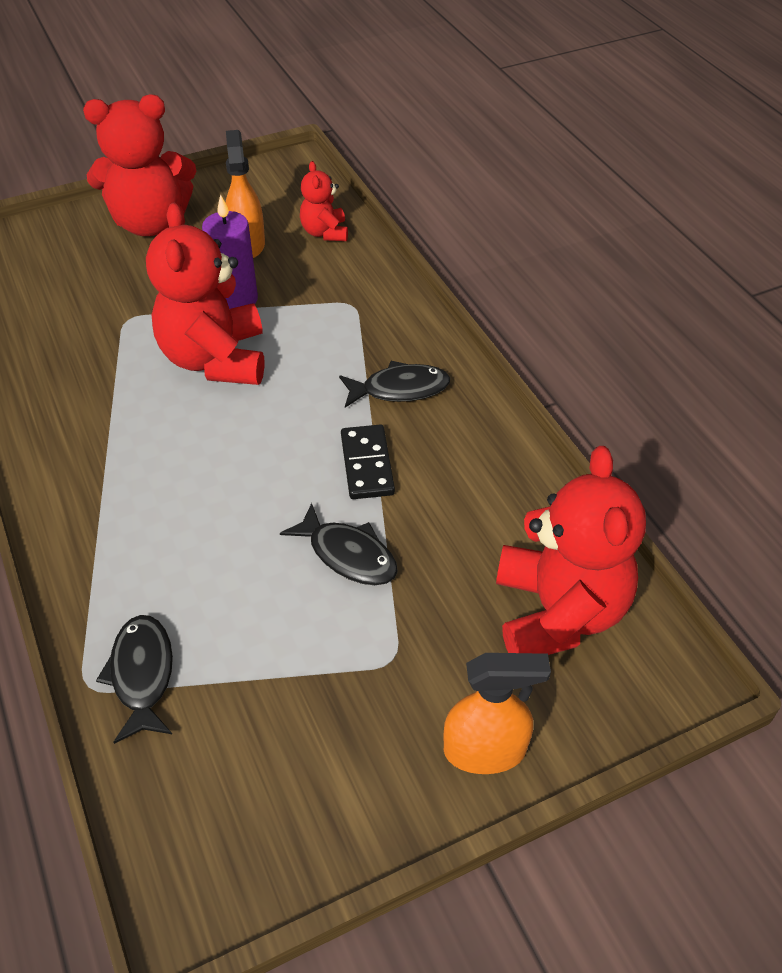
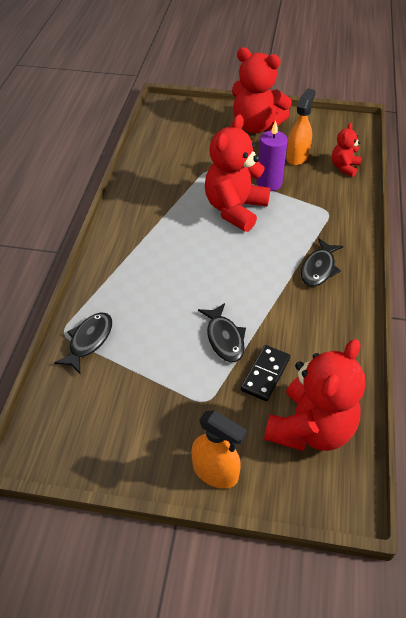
camera: 35 degrees right, 0 degrees up
black fish [339,361,450,408] -> black fish turned 90 degrees clockwise [301,238,343,287]
black domino [341,425,395,499] -> black domino moved to [241,345,290,401]

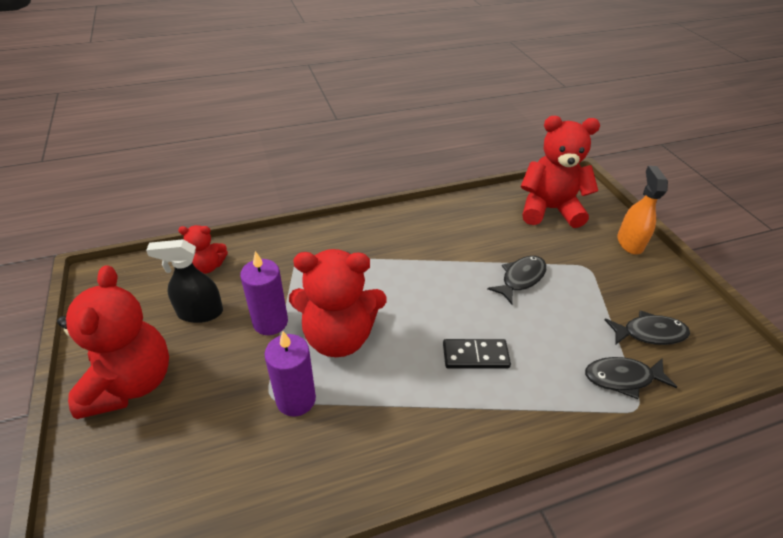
camera: 120 degrees left, 5 degrees down
black domino [241,345,290,401] -> black domino moved to [443,339,511,368]
orange spray bottle [286,88,316,165] -> black spray bottle [146,239,223,323]
black fish [301,238,343,287] -> black fish moved to [605,310,690,345]
none -> purple candle [265,331,316,417]

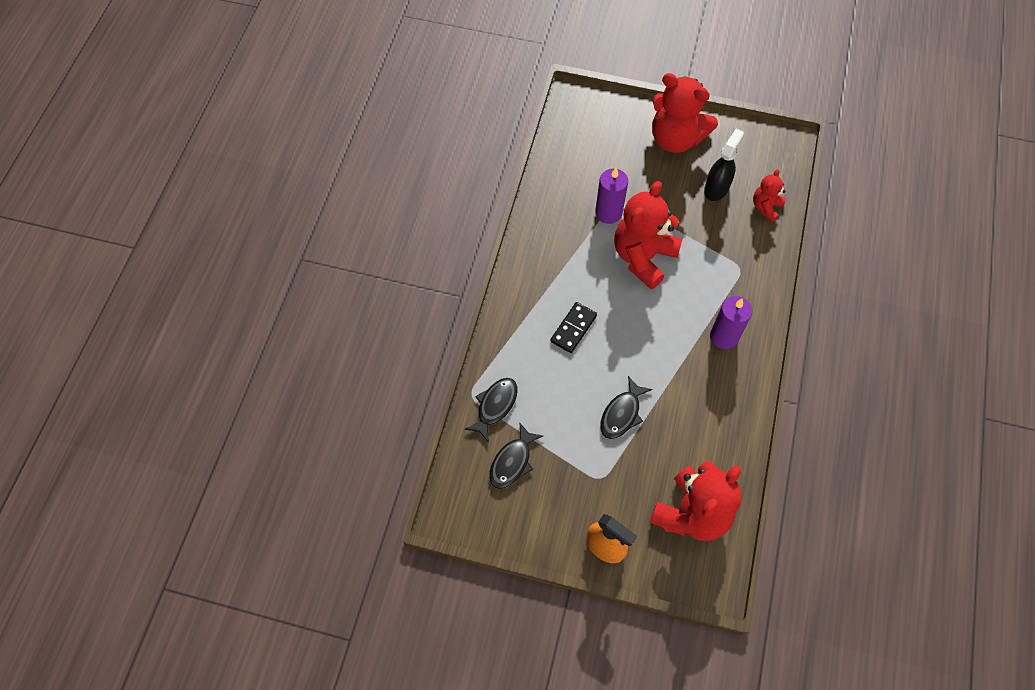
camera: 125 degrees right, 20 degrees up
purple candle [240,251,288,335] -> purple candle moved to [710,296,752,349]
black fish [487,256,547,305] -> black fish turned 45 degrees clockwise [600,376,652,439]

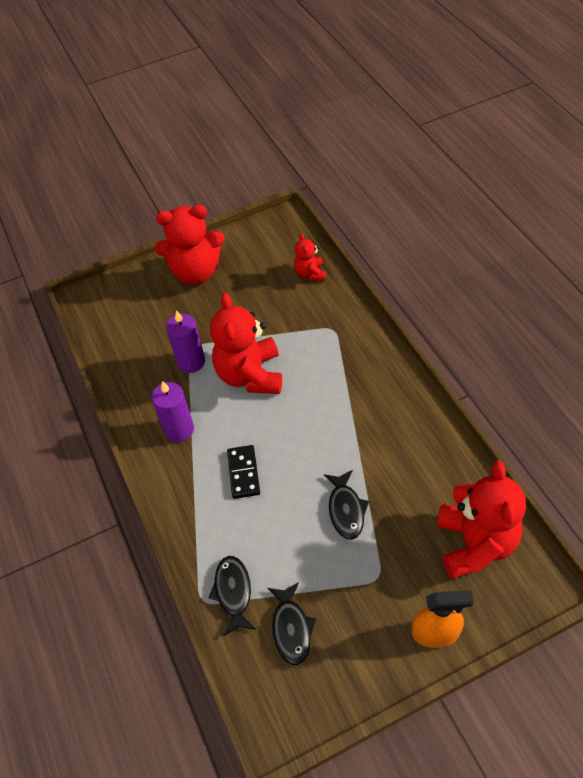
camera: 35 degrees left, 10 degrees down
black spray bottle [704,128,744,201] -> none
purple candle [710,296,752,349] -> purple candle moved to [152,381,194,442]

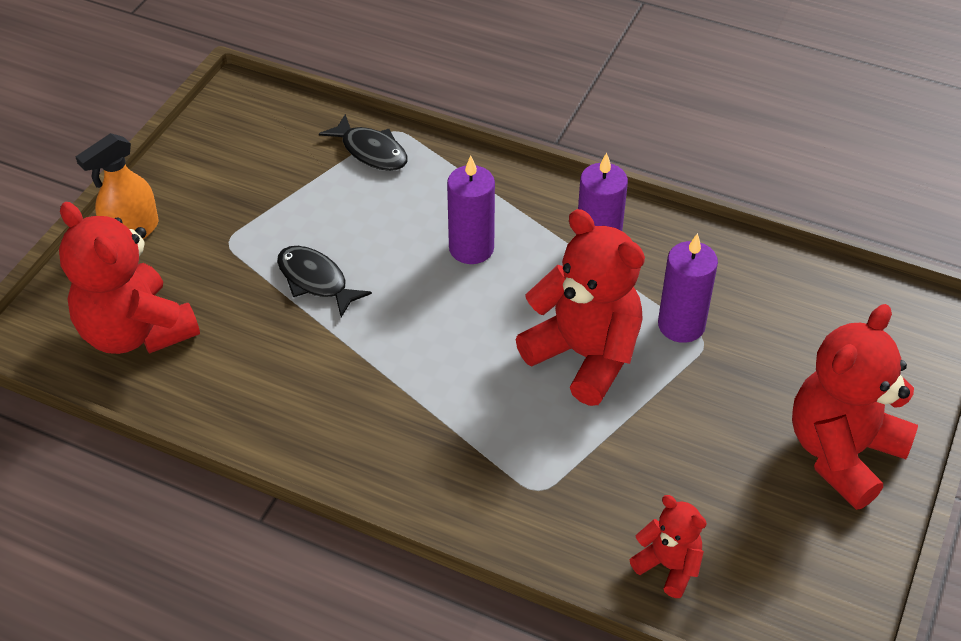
camera: 135 degrees right, 5 degrees down
black domino [227,445,260,499] -> purple candle [447,156,495,264]
black fish [268,582,316,665] -> none

